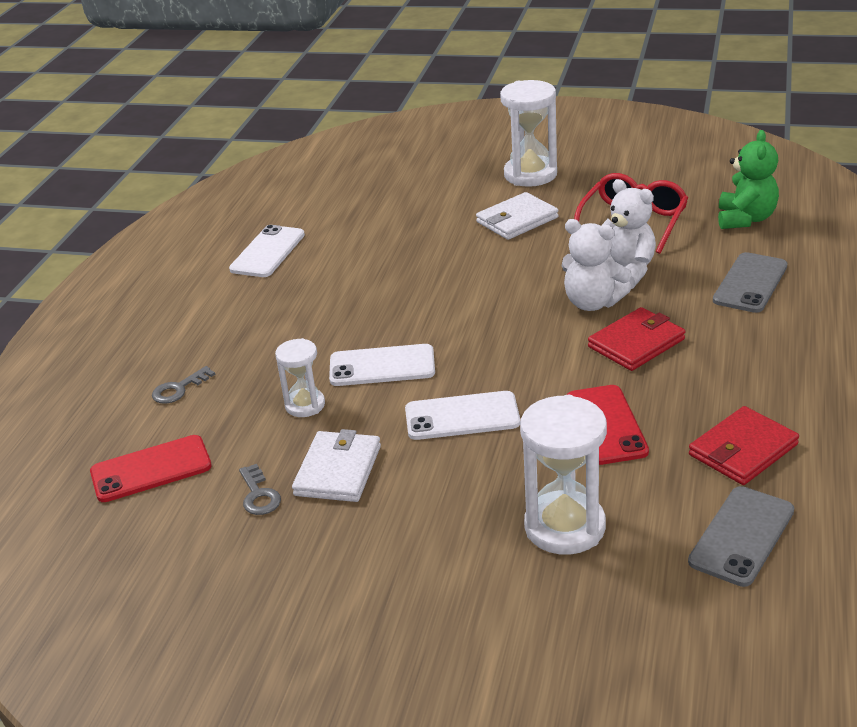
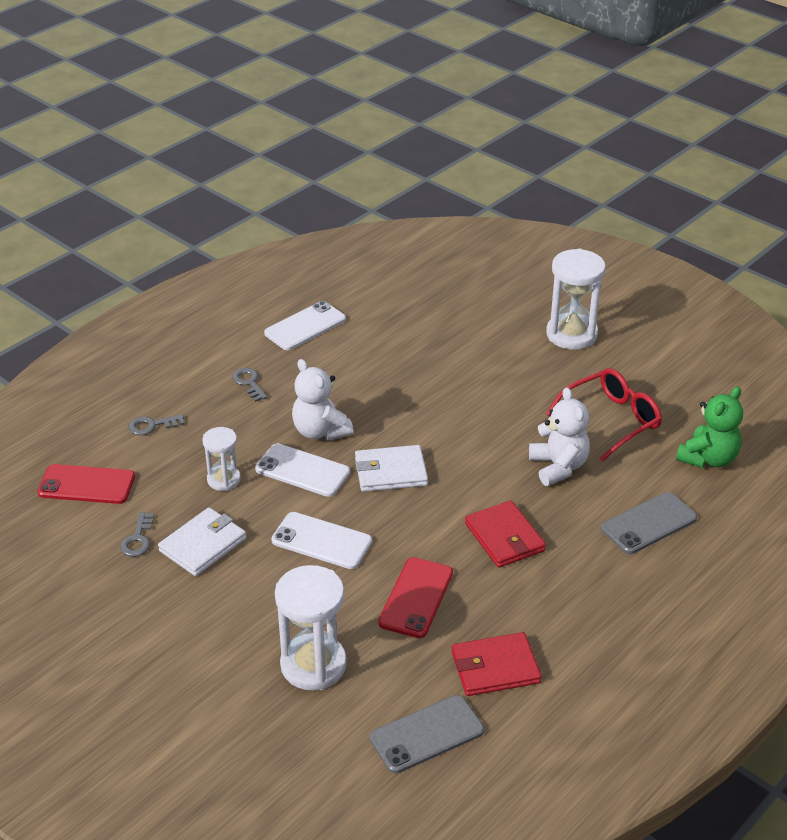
camera: 25 degrees right, 5 degrees up
white wallet [476,192,558,240] -> white wallet moved to [355,445,428,492]
white teddy bear [562,219,632,311] -> white teddy bear moved to [292,359,353,441]
red wallet [588,307,685,371] -> red wallet turned 75 degrees clockwise [465,500,546,568]
none -> grey key [232,368,268,402]

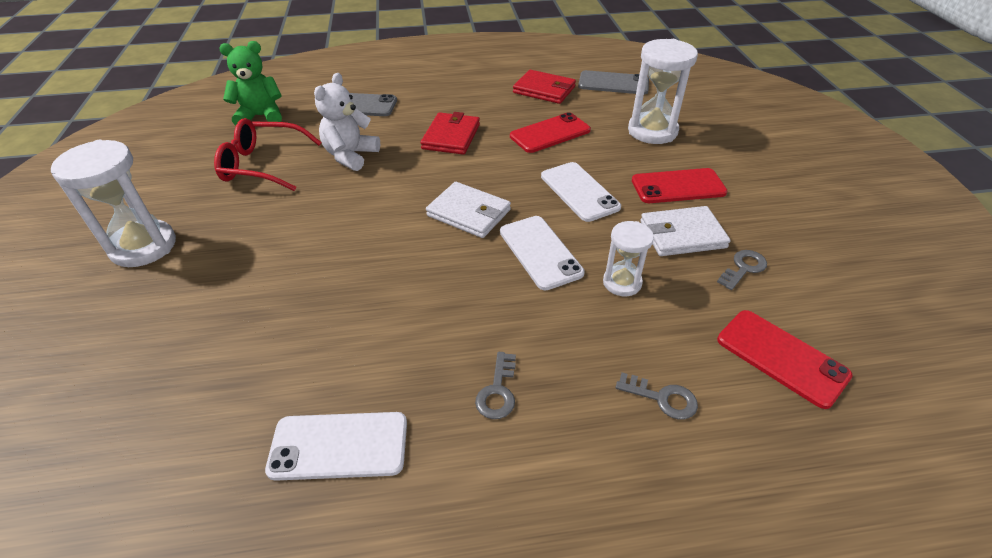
camera: 140 degrees left, 5 degrees up
white teddy bear [292,359,353,441] -> none
none -> red phone [632,168,728,203]

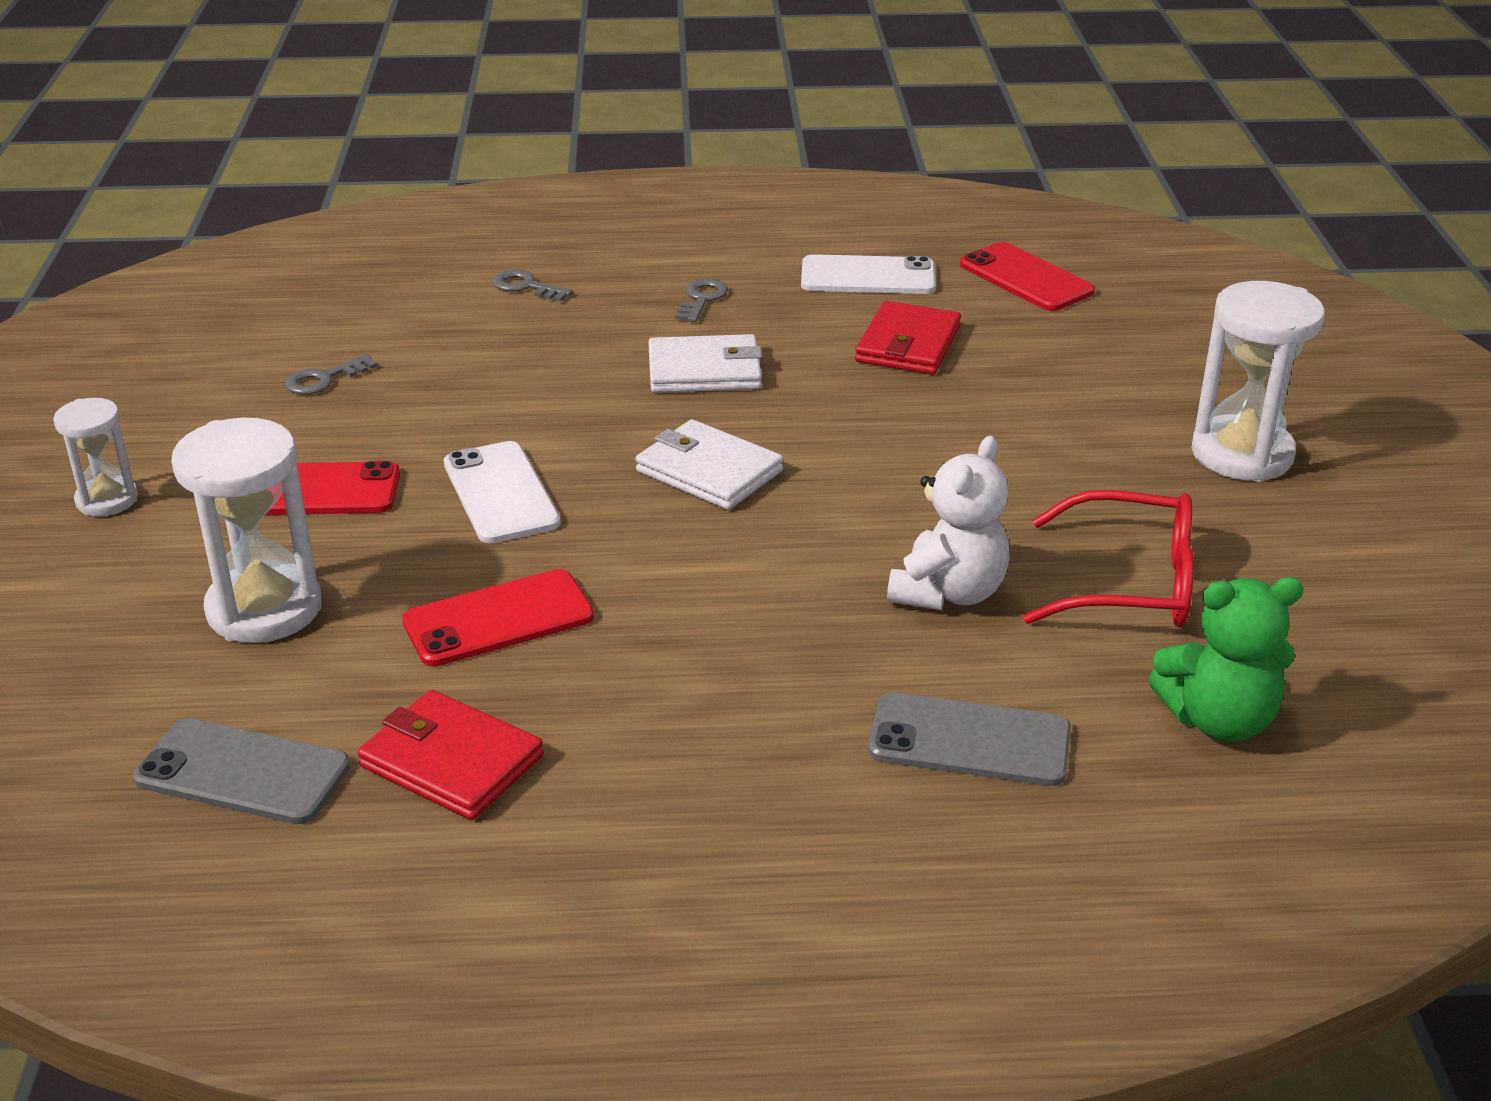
camera: 175 degrees left, 10 degrees down
red wallet [421,112,480,155] -> red wallet moved to [855,301,961,375]
white phone [500,216,585,290] -> none
white hourglass [603,221,654,296] -> white hourglass moved to [53,398,138,516]
white wallet [640,206,731,256] -> white wallet moved to [648,334,762,393]
red phone [717,310,853,409] -> red phone moved to [960,242,1095,311]

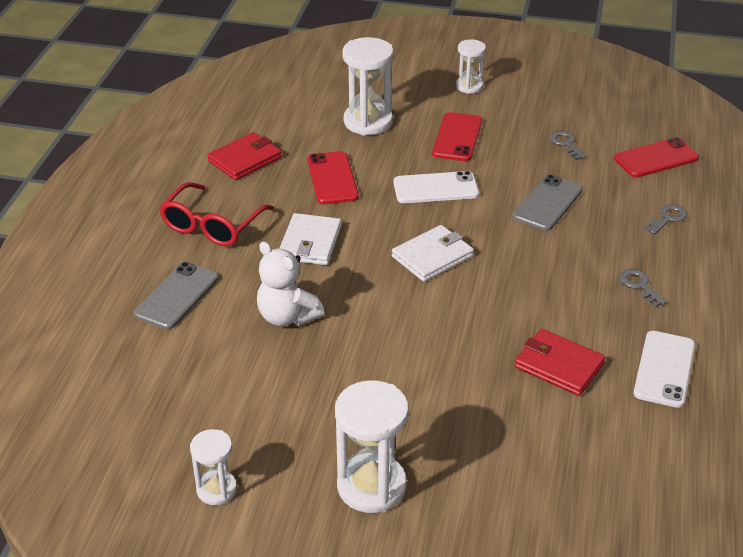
camera: 105 degrees right, 5 degrees up
grey phone [133,718,350,824] -> grey phone moved to [512,174,583,231]
white wallet [648,334,762,393] -> white wallet moved to [279,213,341,265]
grey key [675,278,728,322] -> grey key turned 150 degrees counterclockwise [620,269,667,307]
red phone [960,242,1095,311] -> red phone moved to [614,137,699,178]
red glasses [1023,490,1194,627] -> red glasses moved to [159,182,274,246]
green teddy bear [1149,577,1304,742] -> none
none -> white hourglass [190,429,237,505]

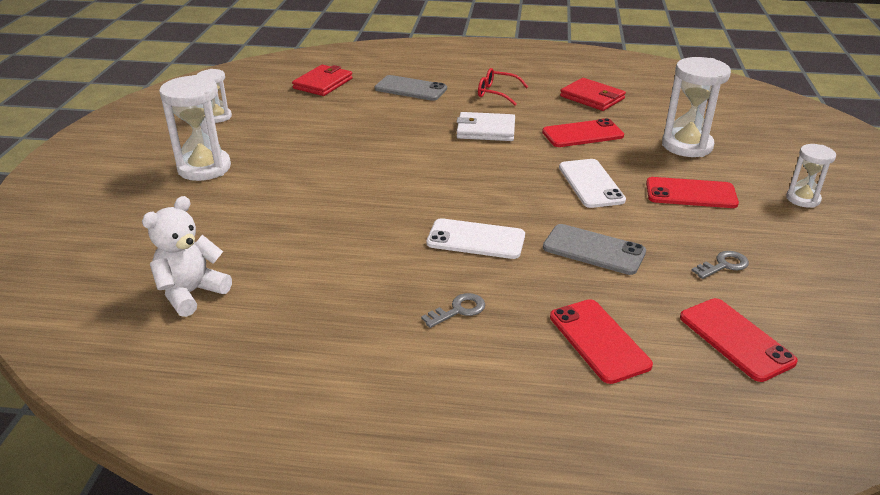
camera: 85 degrees right, 5 degrees down
red glasses [159,182,274,246] -> red glasses [478,68,528,106], size x0.65
white teddy bear [257,241,324,326] -> white teddy bear moved to [142,196,232,317]
white wallet [392,225,474,282] -> none
red wallet [515,329,605,396] -> red wallet moved to [292,65,353,96]
white phone [633,331,695,408] -> white phone moved to [427,218,525,259]
grey key [644,204,687,234] -> red phone [550,299,653,384]

